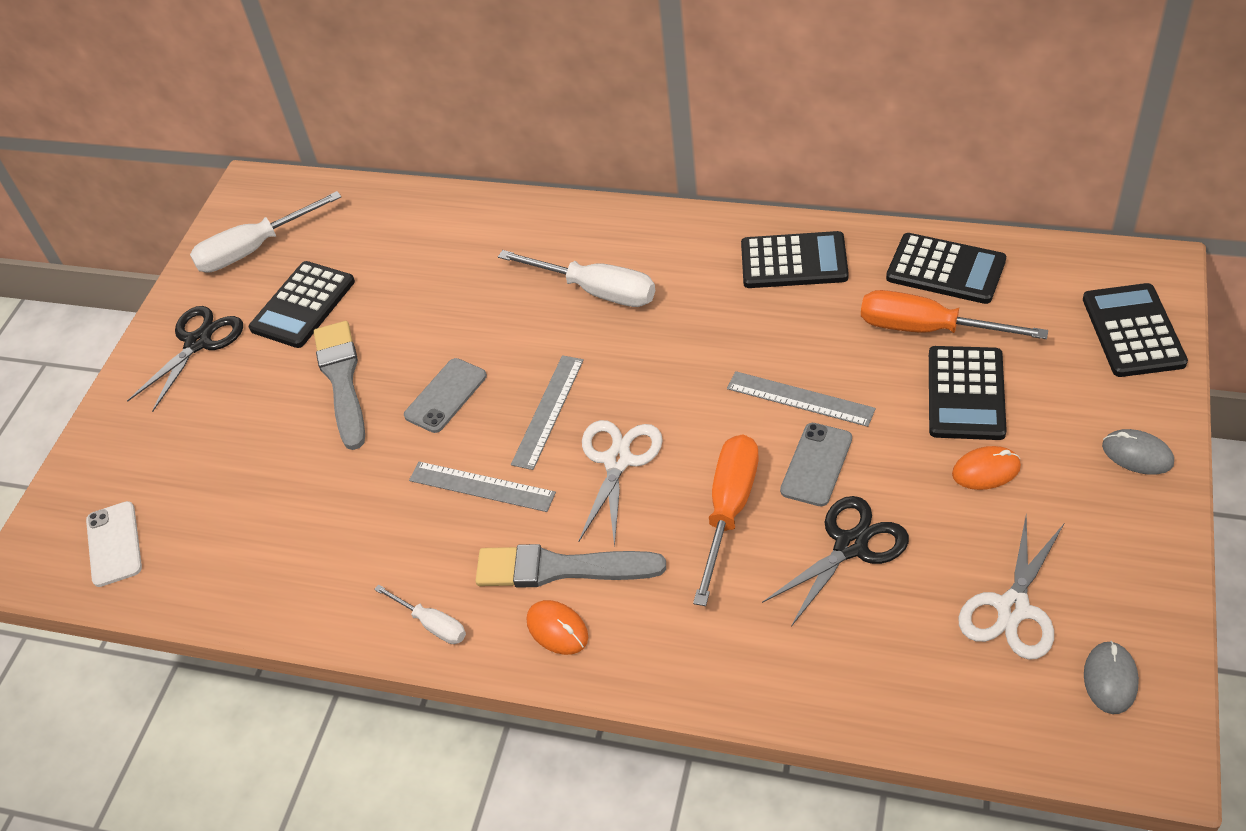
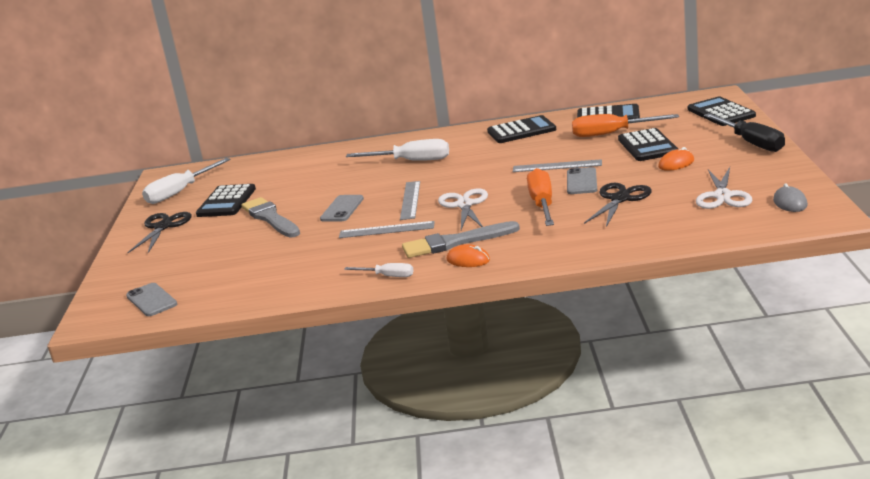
camera: 20 degrees left, 25 degrees down
white phone [86,501,142,587] -> grey phone [126,283,177,316]
grey mouse [1102,429,1174,475] -> black screwdriver [704,113,785,152]

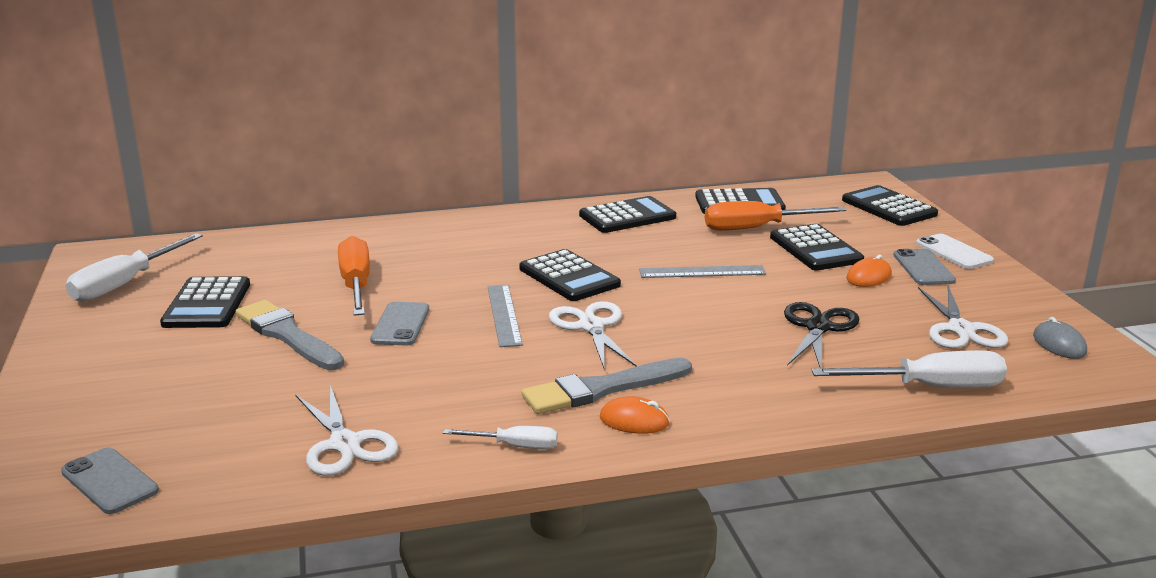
camera: 15 degrees left, 0 degrees up
black scissors [127,212,192,253] -> none
grey ruler [339,221,435,238] -> none
white screwdriver [346,139,449,161] -> white screwdriver moved to [811,350,1007,388]
orange screwdriver [527,168,554,226] -> orange screwdriver moved to [338,236,370,316]
grey phone [567,167,597,194] -> grey phone moved to [894,249,956,285]
black screwdriver [704,113,785,152] -> white phone [916,234,994,269]
none -> white scissors [295,385,398,476]
none -> black calculator [520,249,621,301]

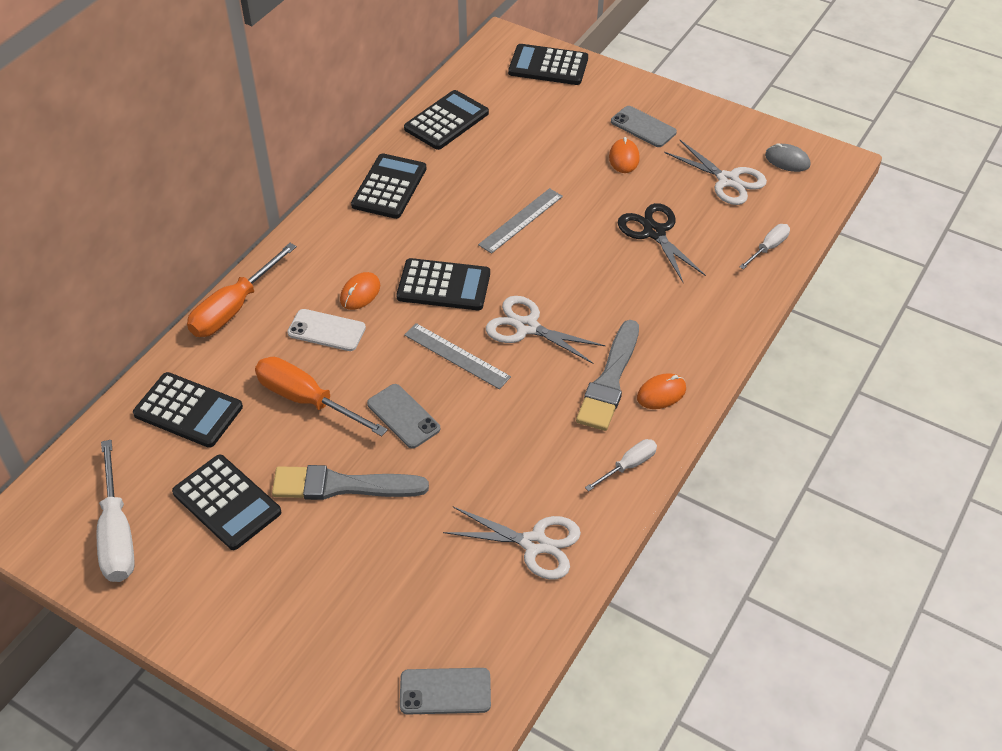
camera: 45 degrees left, 25 degrees up
orange screwdriver [705,201,846,231] -> orange screwdriver moved to [187,243,297,337]
black calculator [770,224,864,271] -> black calculator moved to [133,372,243,448]
white screwdriver [811,350,1007,388] -> white screwdriver [739,224,790,269], size x0.55
white phone [916,234,994,269] -> white phone moved to [287,309,366,351]
none -> orange mouse [340,272,380,310]

